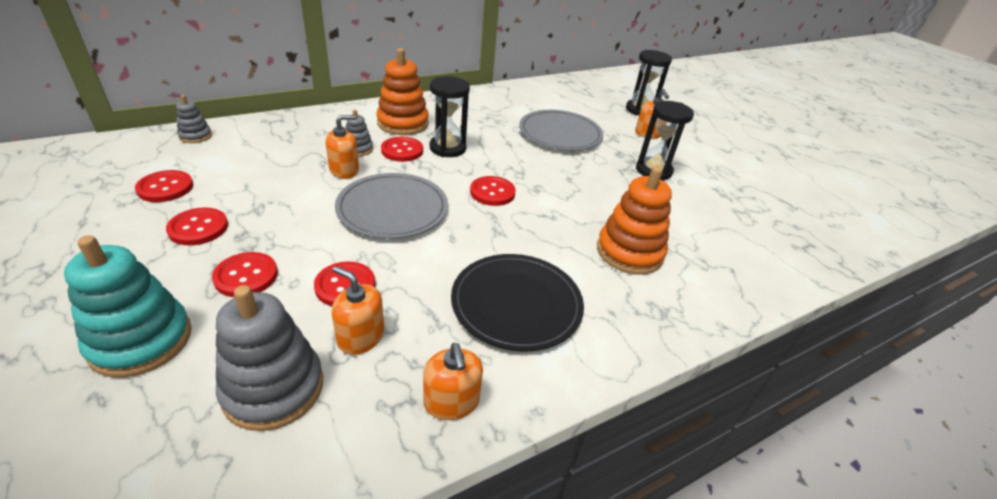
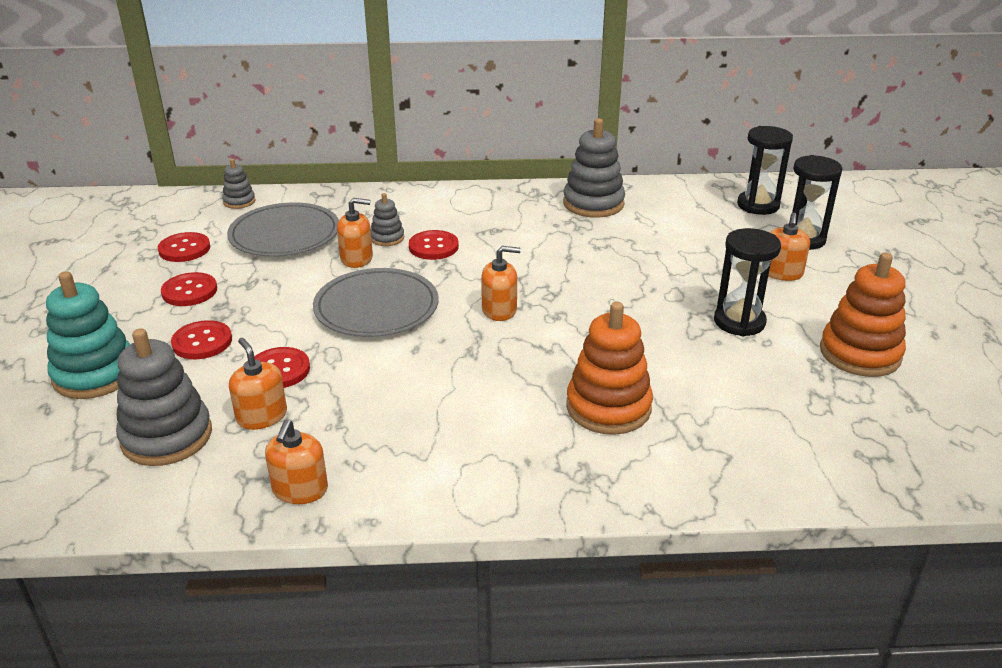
camera: 30 degrees right, 5 degrees down
orange stacking toy [376,48,429,135] -> orange stacking toy moved to [820,252,906,377]
black hourglass [430,76,470,157] -> black hourglass moved to [737,126,793,215]
black plate [451,254,584,352] -> none
red button [470,176,516,206] -> orange soap dispenser [481,246,521,321]
grey plate [519,110,604,151] -> grey plate moved to [227,202,339,257]
none -> grey stacking toy [563,118,625,218]

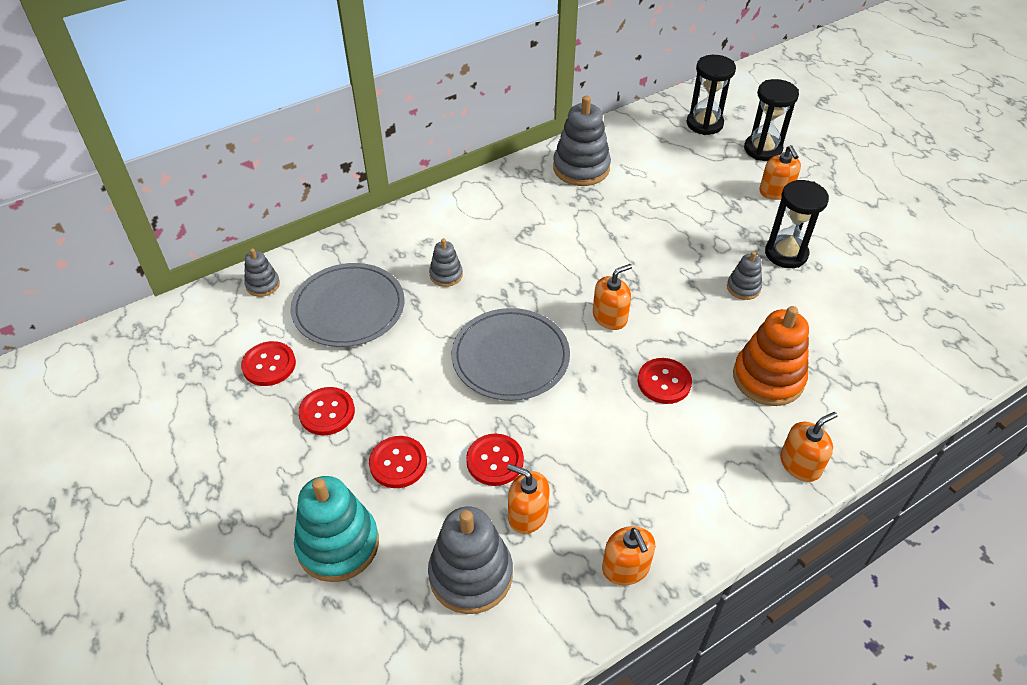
camera: 30 degrees left, 15 degrees up
orange soap dispenser [337,198,373,268] -> orange soap dispenser moved to [780,412,838,482]
red button [409,230,459,260] -> red button moved to [638,358,692,404]
orange stacking toy [820,252,906,377] -> none
none -> grey stacking toy [727,251,762,300]

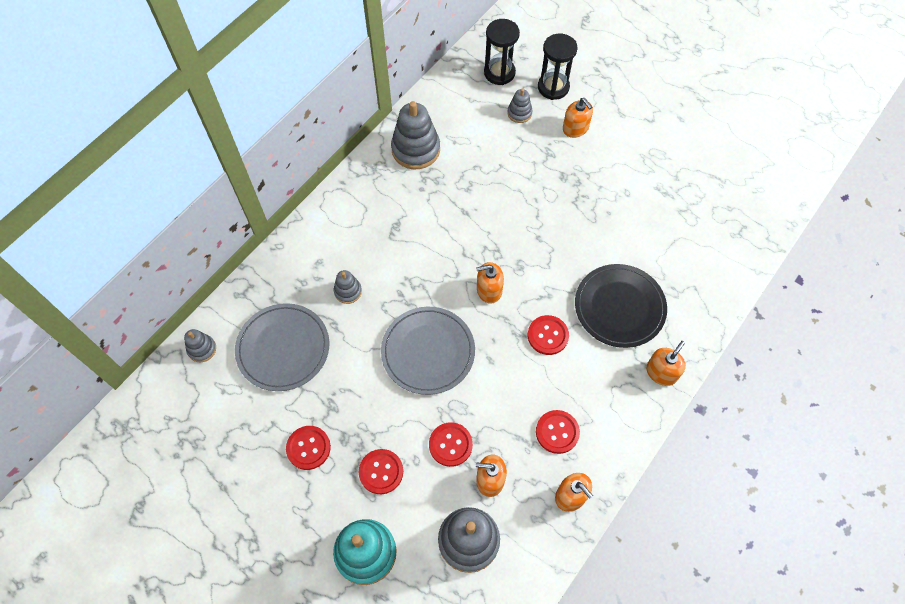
camera: 20 degrees left, 15 degrees up
red button [241,341,296,386] -> red button moved to [536,410,580,454]
orange soap dispenser [593,264,632,330] -> orange soap dispenser turned 135 degrees counterclockwise [476,262,504,304]
grey stacking toy [727,251,762,300] -> grey stacking toy moved to [507,88,532,123]
orange stacking toy [733,306,809,406] -> black plate [575,264,667,348]
black hourglass [765,180,829,268] -> none

